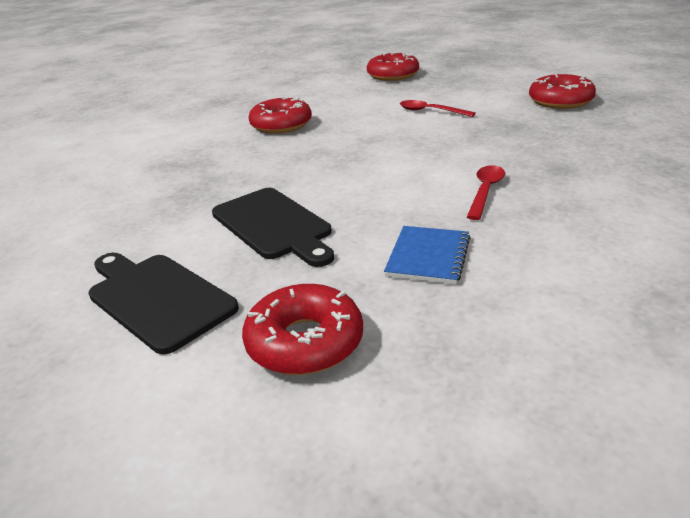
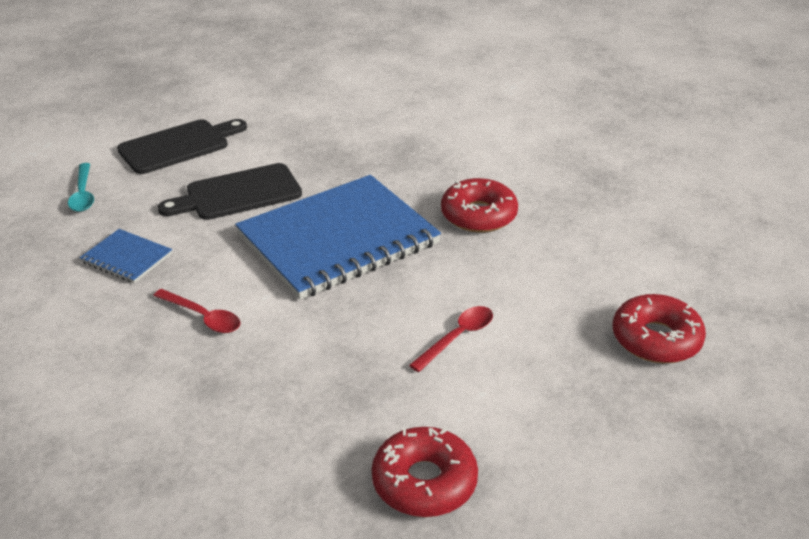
camera: 100 degrees right, 5 degrees up
red donut [242,284,363,375] -> turquoise spoon [68,163,94,212]
none -> blue notebook [235,175,441,300]

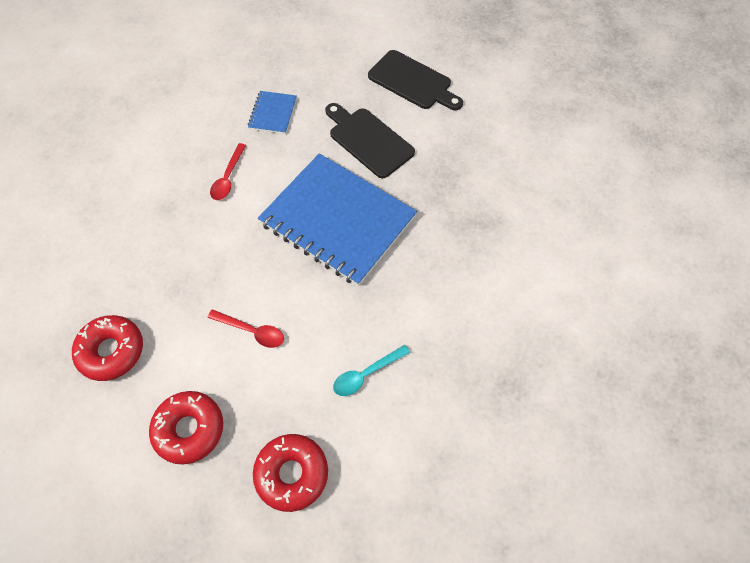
camera: 70 degrees right, 25 degrees up
turquoise spoon [68,163,94,212] -> turquoise spoon moved to [333,345,410,396]
red donut [441,178,518,233] -> red donut moved to [149,391,223,464]

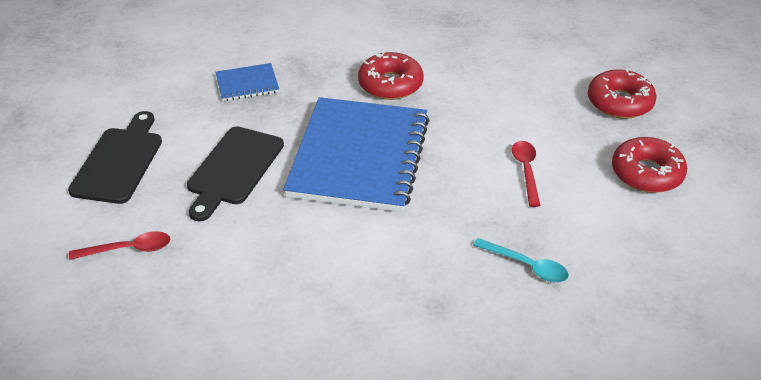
camera: 115 degrees left, 20 degrees down
red donut [72,315,143,381] -> red donut moved to [358,51,424,100]
red spoon [210,143,247,200] -> red spoon moved to [69,231,170,260]
blue notebook [248,91,297,134] -> blue notebook moved to [215,63,279,101]
turquoise spoon [333,345,410,396] -> turquoise spoon moved to [473,238,569,283]

